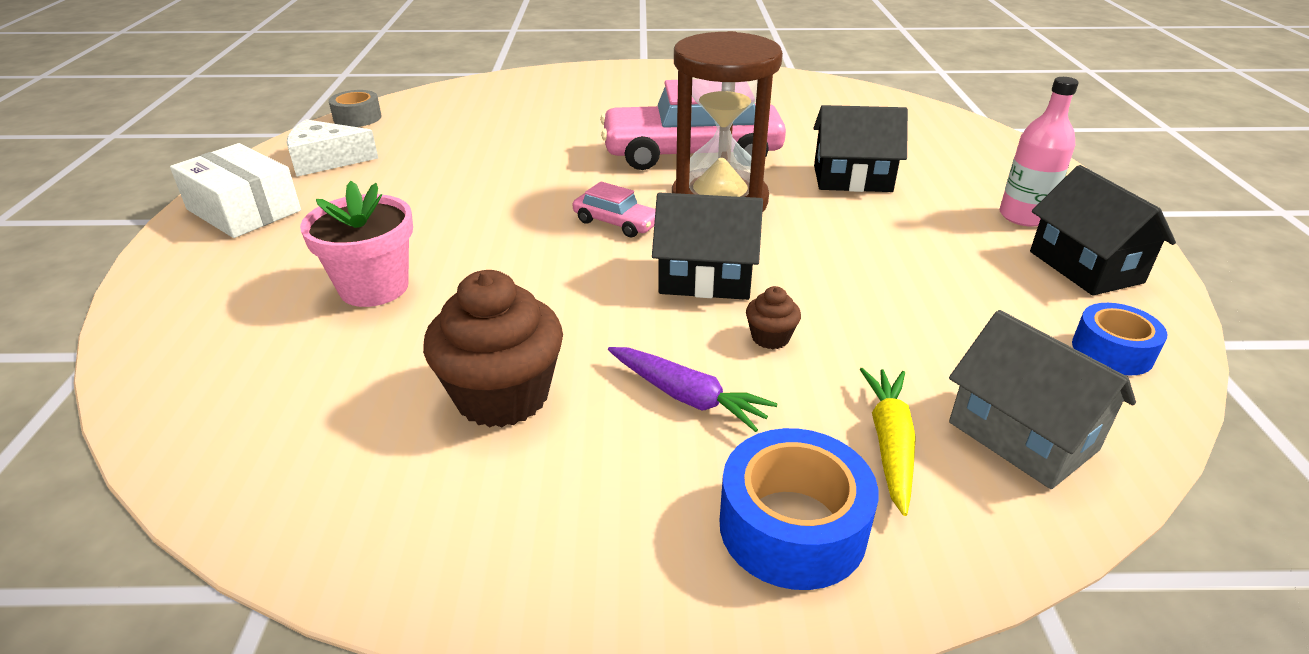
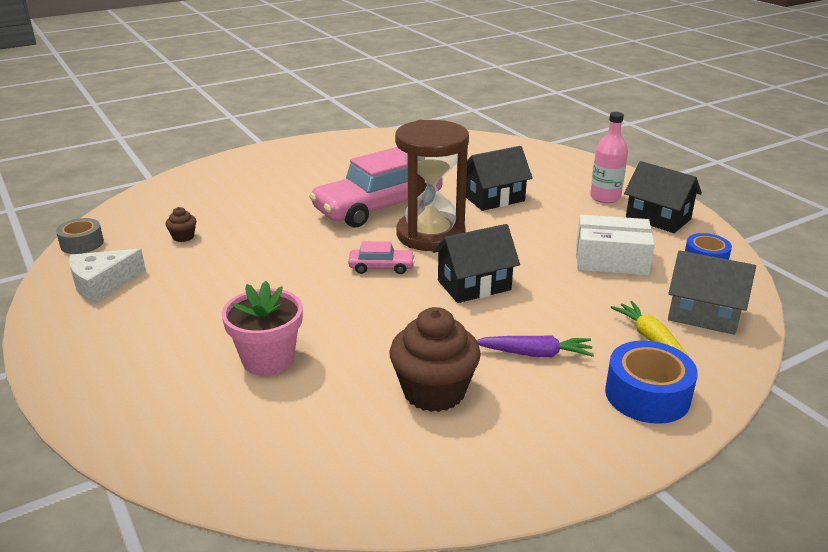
camera: 30 degrees left, 5 degrees down
white box [170,143,301,238] -> white box moved to [576,215,655,276]
brown cupcake [746,286,801,349] -> brown cupcake moved to [166,207,196,242]

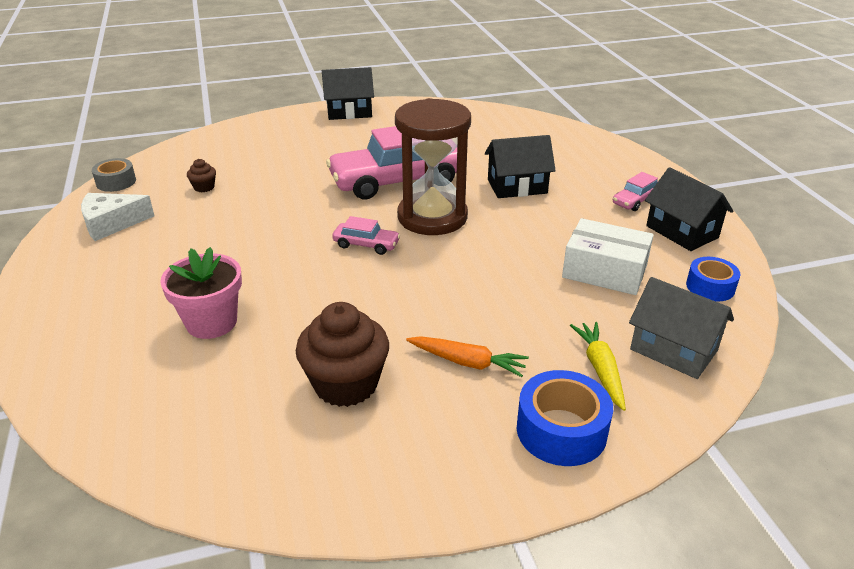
camera: 15 degrees right, 5 degrees up
black house [432,224,520,303] -> black house moved to [322,67,374,120]
purple carrot [477,335,594,357] -> orange carrot [406,336,529,377]
pink bottle [590,112,628,203] -> pink car [613,172,658,211]

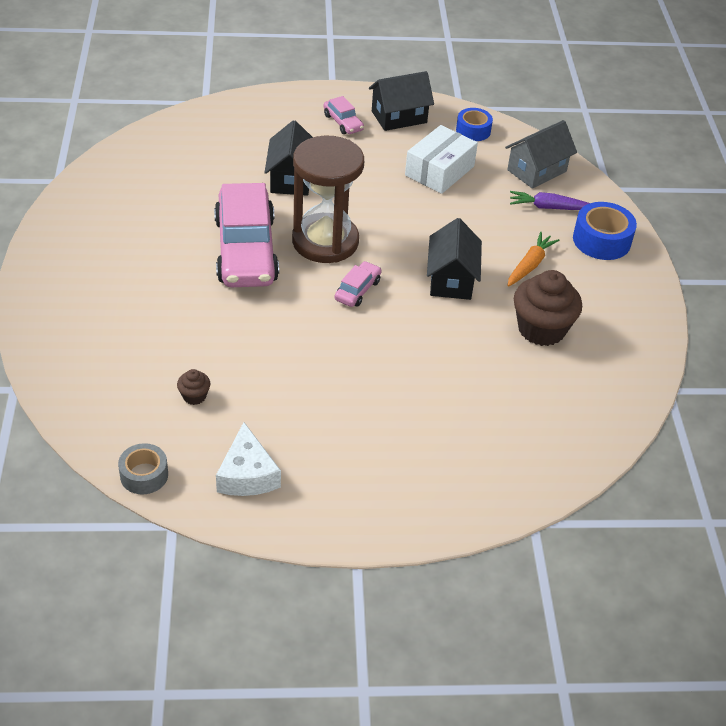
camera: 80 degrees left, 10 degrees up
pink flower pot [160,247,242,339] -> none
black house [322,67,374,120] -> black house moved to [427,218,482,300]
yellow carrot [570,322,626,411] -> purple carrot [510,191,590,210]

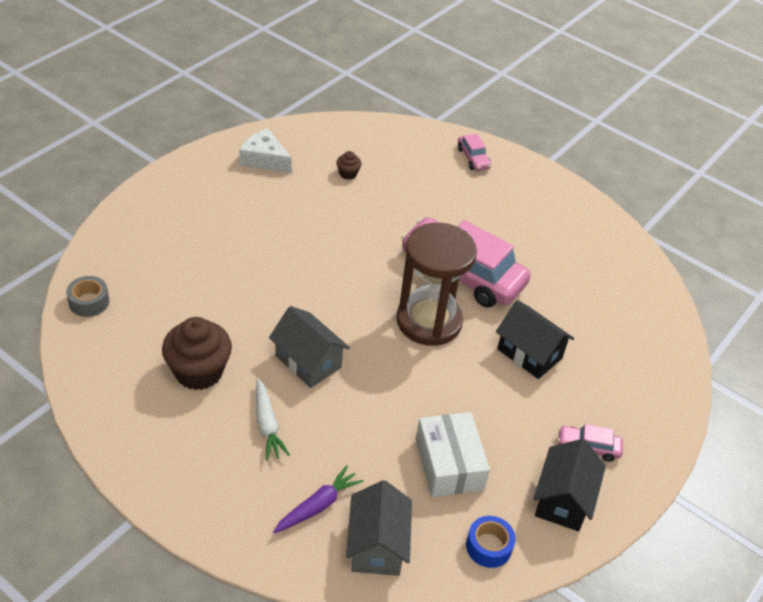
camera: 130 degrees right, 0 degrees up
grey tape [118,443,168,494] -> grey tape moved to [66,276,109,317]
pink car [335,261,382,307] -> pink car moved to [458,134,491,171]
black house [427,218,482,300] -> grey house [269,306,350,388]
orange carrot [508,232,560,287] -> white carrot [256,379,290,460]
blue tape [573,202,637,260] -> none

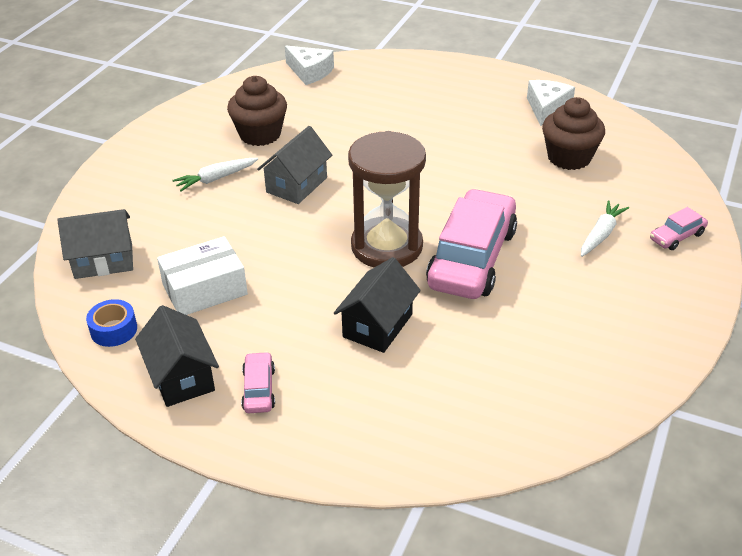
camera: 80 degrees right, 5 degrees down
grey tape [66,276,109,317] -> white cheese [285,46,334,85]
purple carrot [273,465,363,533] -> none
brown cupcake [336,151,361,180] -> brown cupcake [542,97,605,170], size x2.21
black house [534,439,606,531] -> black house turned 60 degrees clockwise [135,305,219,407]
none -> white carrot [581,200,629,257]

